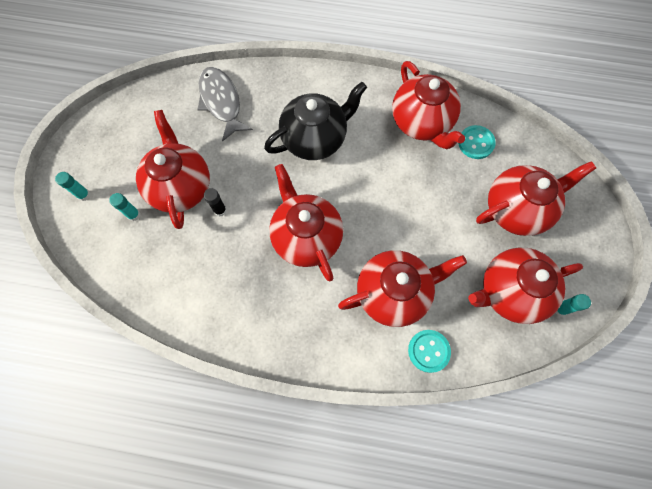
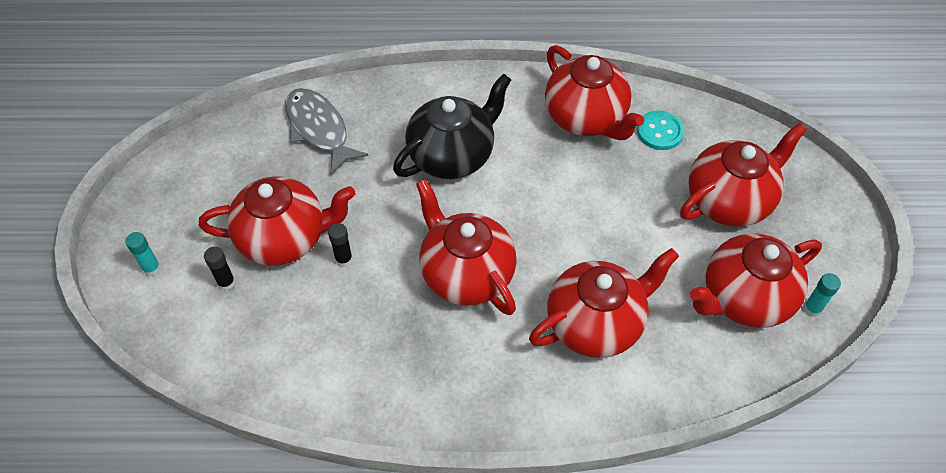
camera: 10 degrees left, 15 degrees down
turquoise glue stick [109,193,140,221] -> black glue stick [204,247,236,291]
red teapot [136,110,210,229] -> red teapot turned 105 degrees clockwise [199,177,355,265]
turquoise button [408,330,451,373] -> none

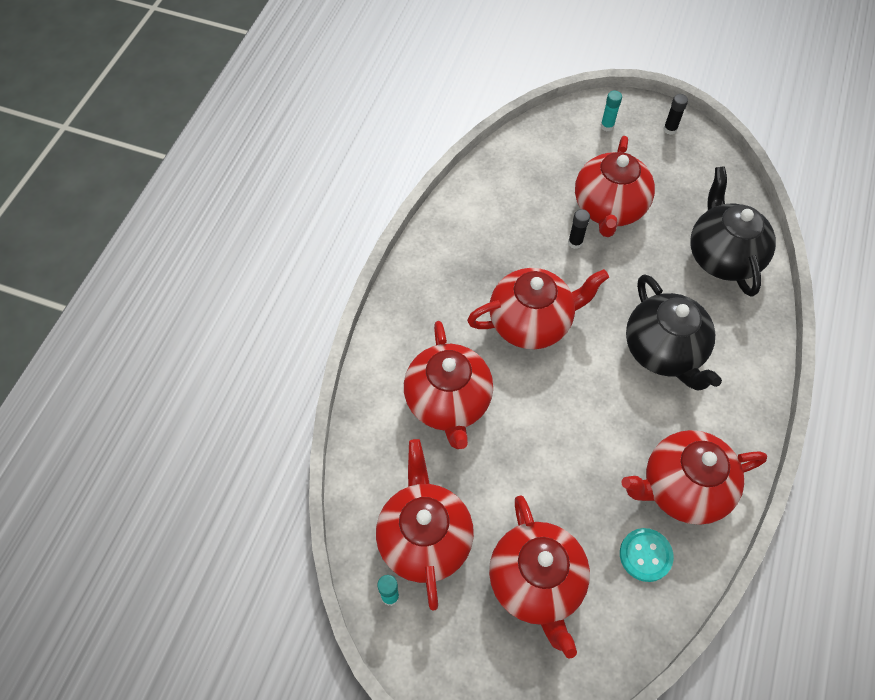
camera: 110 degrees right, 5 degrees up
black glue stick [204,247,236,291] -> black glue stick moved to [663,94,688,135]
grey fish [285,88,368,175] -> black teapot [690,166,776,297]

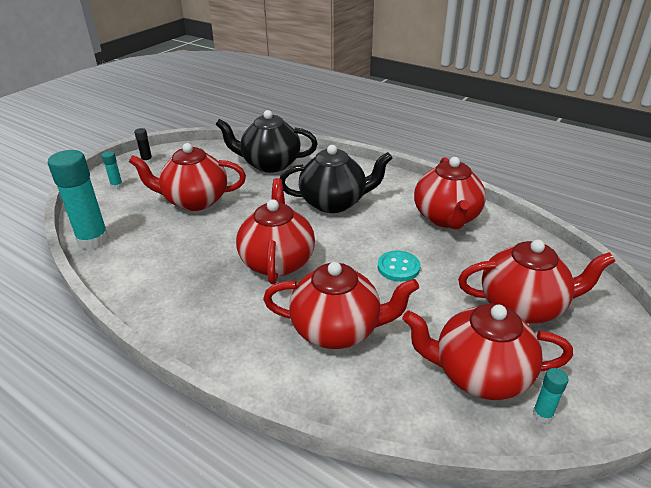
camera: 75 degrees left, 25 degrees down
black glue stick [568,209,590,249] -> none
red teapot [575,136,655,237] -> red teapot turned 150 degrees clockwise [129,143,246,211]
turquoise button [620,528,674,582] -> turquoise button moved to [378,250,420,282]
none -> turquoise glue stick [48,150,109,250]

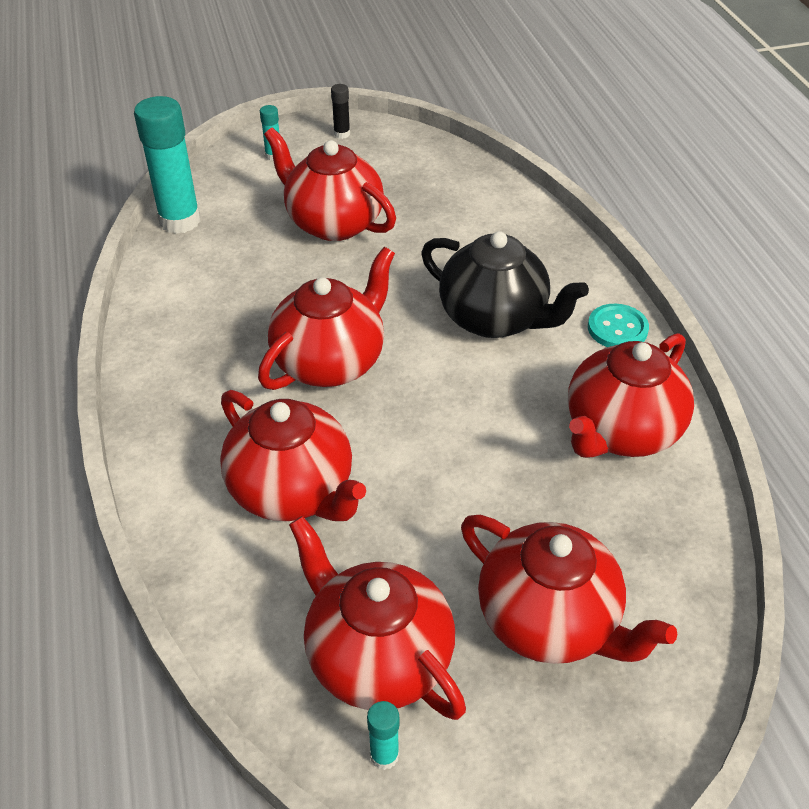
camera: 40 degrees right, 10 degrees up
black teapot [215,110,318,173] -> none
turquoise button [378,250,420,282] -> turquoise button moved to [588,304,649,347]

